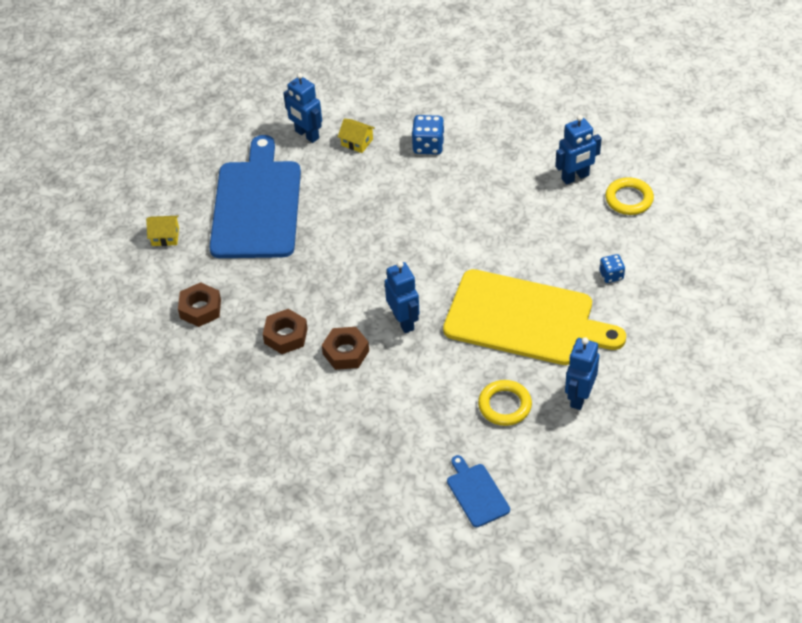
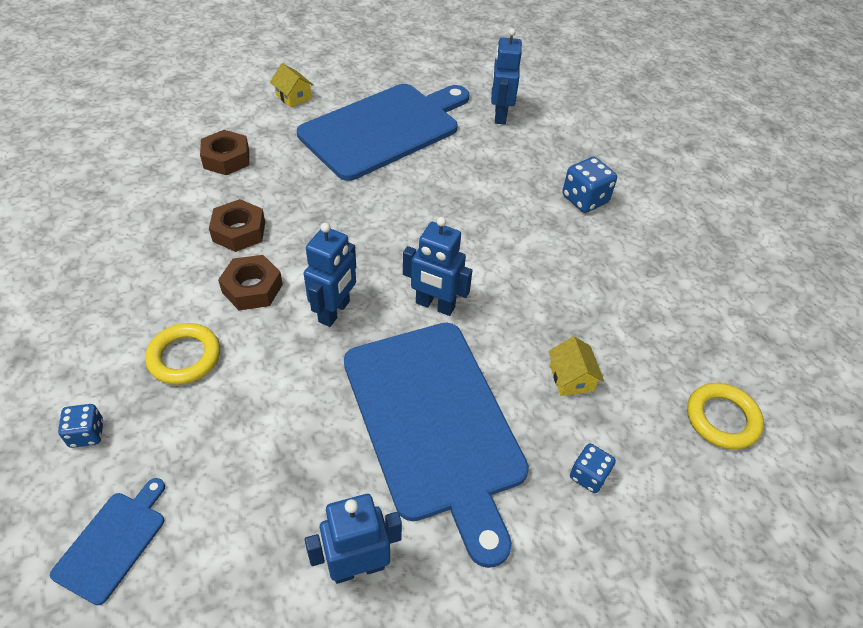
camera: 45 degrees right, 0 degrees up
yellow house [338,119,375,153] -> yellow house moved to [548,336,604,396]
yellow cutting board [443,269,626,365] -> blue cutting board [344,323,529,568]
yellow ring [478,380,532,426] -> yellow ring moved to [145,323,220,385]
blue robot [555,115,602,185] -> blue robot moved to [403,217,472,316]
none -> blue dice [58,404,103,448]

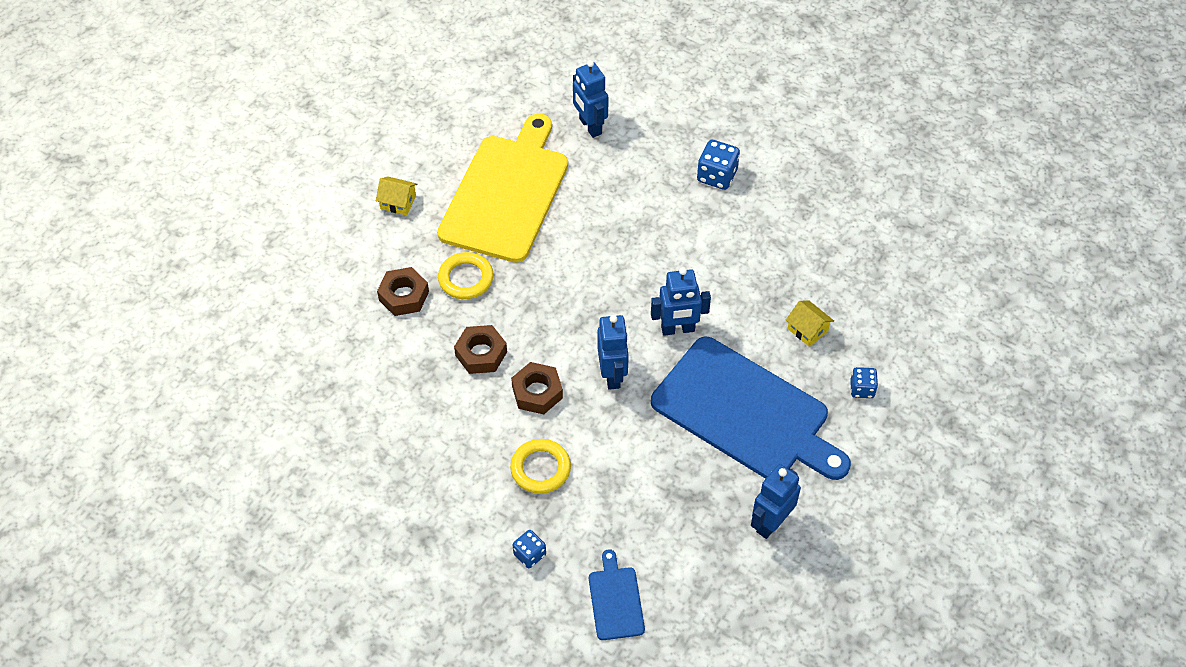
camera: 30 degrees left, 5 degrees up
blue cutting board [297,84,469,181] -> yellow cutting board [437,114,568,263]
yellow ring [687,383,764,450] -> yellow ring moved to [438,252,494,299]

